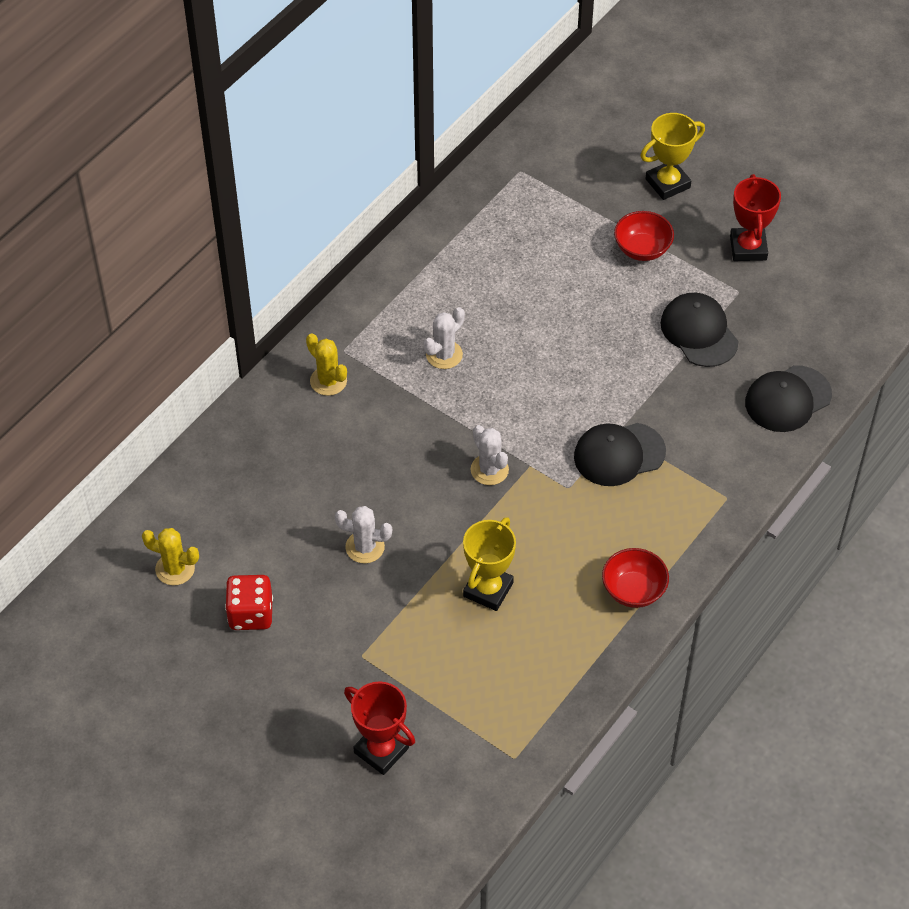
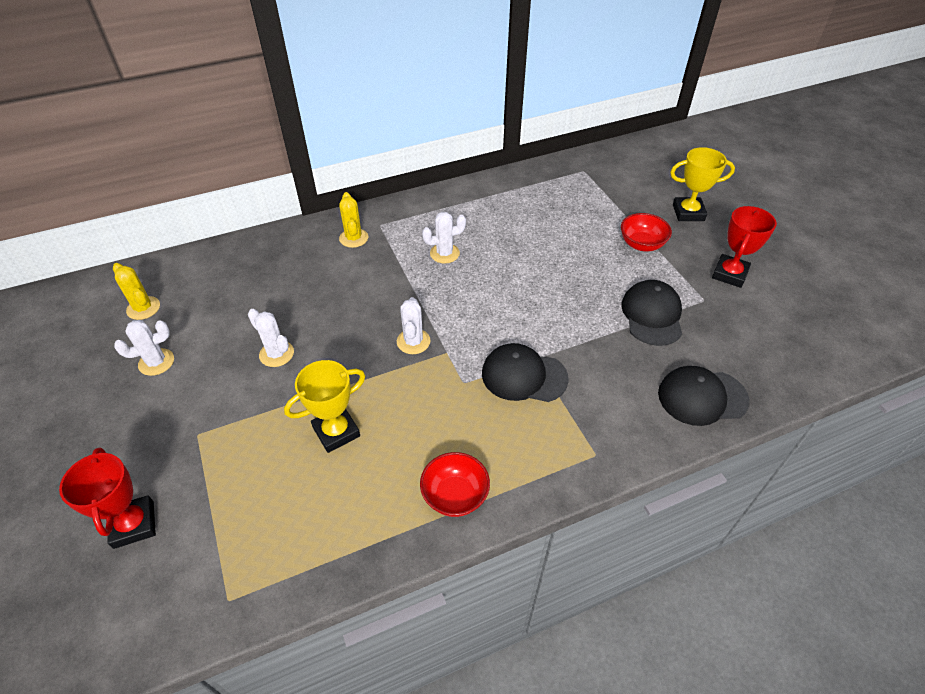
camera: 30 degrees right, 5 degrees down
red dice [225,575,273,630] -> white cactus [114,320,174,376]

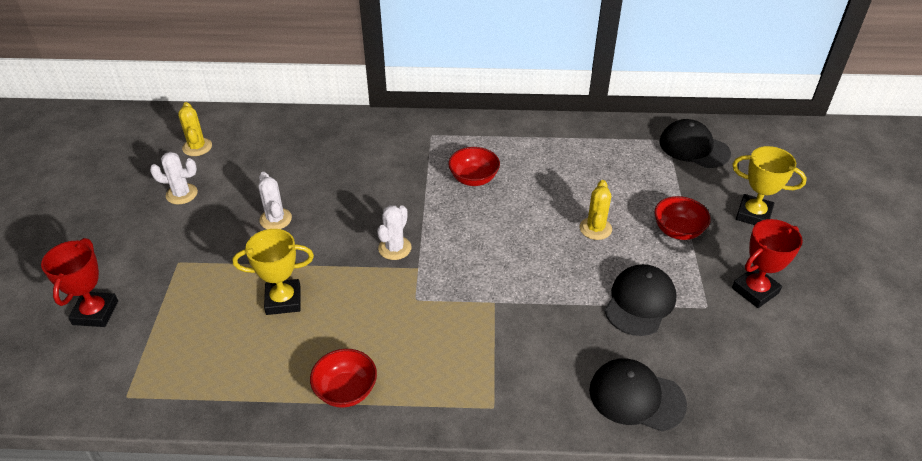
camera: 25 degrees right, 5 degrees down
yellow cactus [339,192,368,248] -> yellow cactus moved to [580,180,612,240]
white cactus [422,212,466,263] -> red bowl [448,147,500,186]
black cap [482,343,569,402] -> black cap moved to [659,119,731,168]

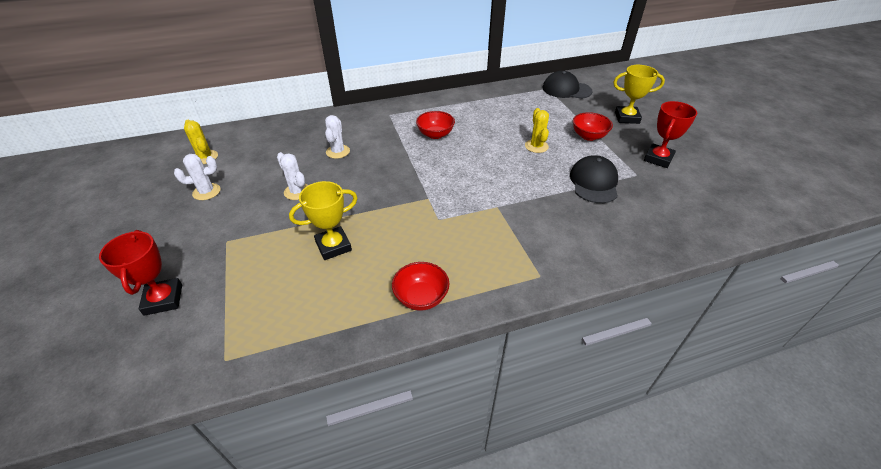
camera: 20 degrees left, 0 degrees up
white cactus [377,205,412,260] -> white cactus moved to [325,115,350,159]
black cap [589,358,687,431] -> none

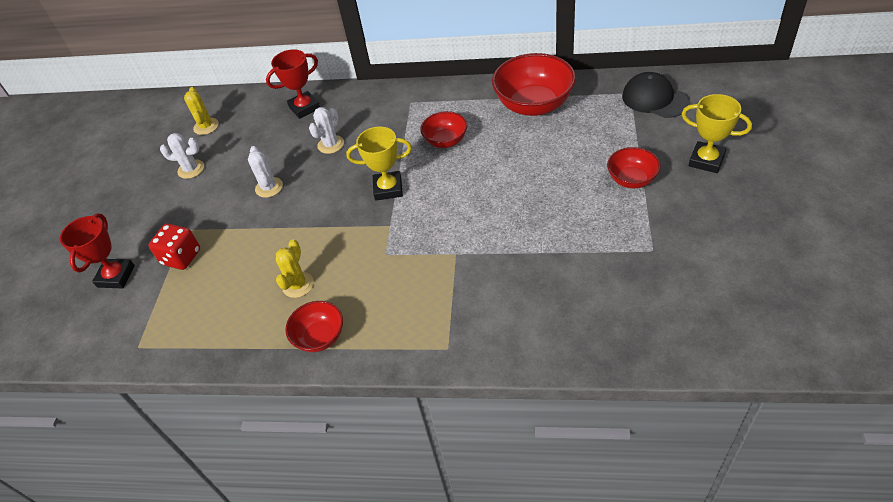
camera: 30 degrees right, 5 degrees up
yellow trophy [289,181,357,260] -> yellow trophy moved to [346,126,412,201]
yellow cactus [525,108,549,153] -> yellow cactus moved to [276,239,314,298]
black cap [570,155,618,203] -> none
red trophy [644,101,697,168] -> red trophy moved to [266,49,320,119]
none -> red dice [149,223,200,270]
none -> red bowl [492,53,576,116]

